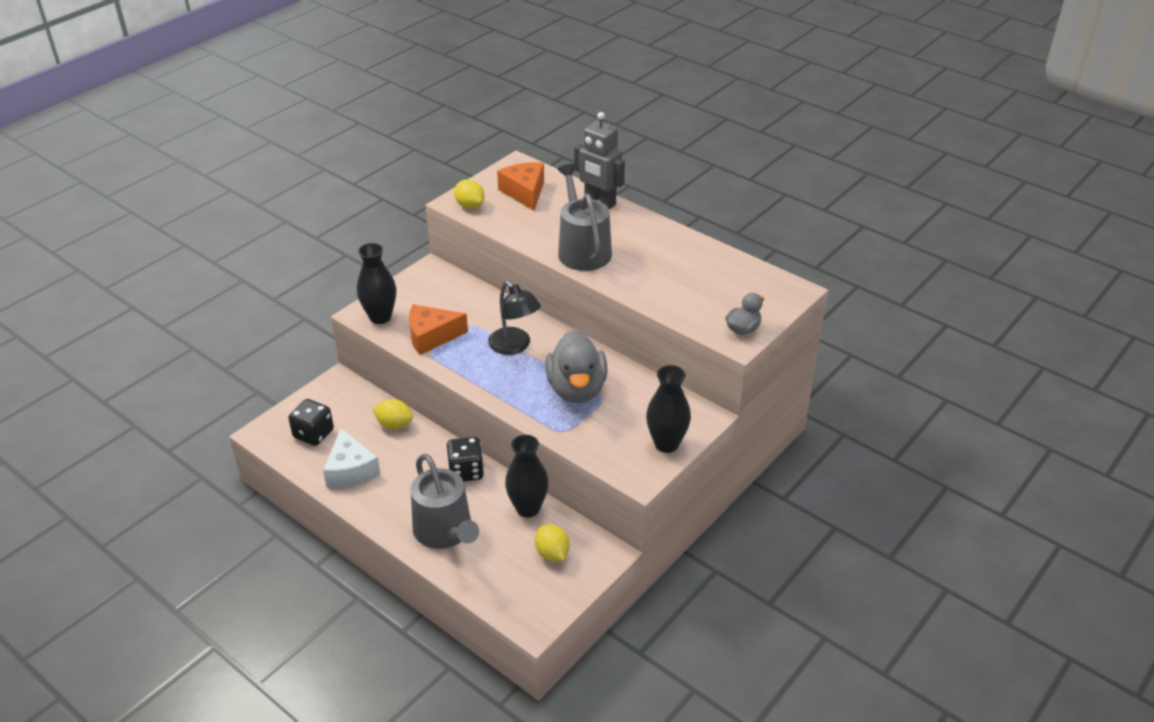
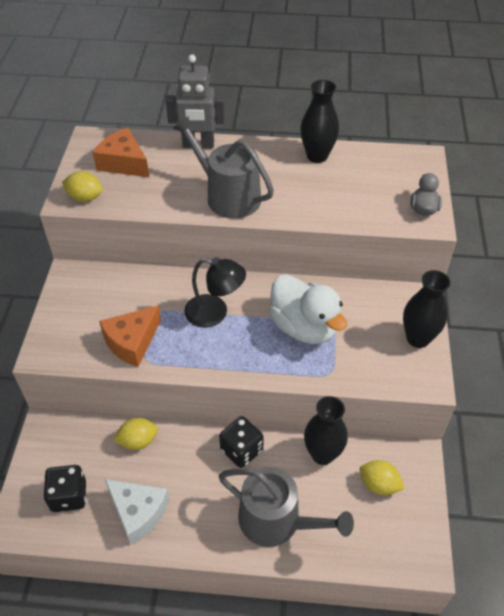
camera: 35 degrees left, 10 degrees up
black vase [357,243,396,324] -> black vase moved to [300,80,339,163]
grey duck [545,330,608,404] -> white duck [269,274,347,344]

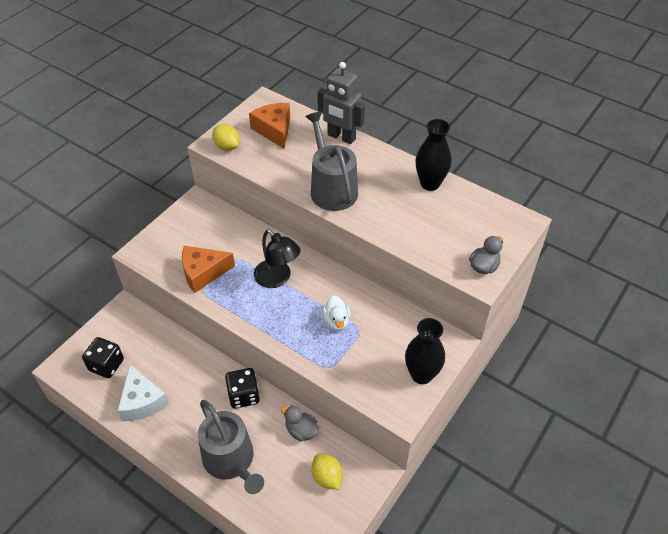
camera: 30 degrees right, 0 degrees up
yellow lemon [113,418,158,450] -> none
white duck [269,274,347,344] -> white duck [322,295,351,331], size x0.51
black vase [304,396,348,465] -> grey duck [281,405,319,442]

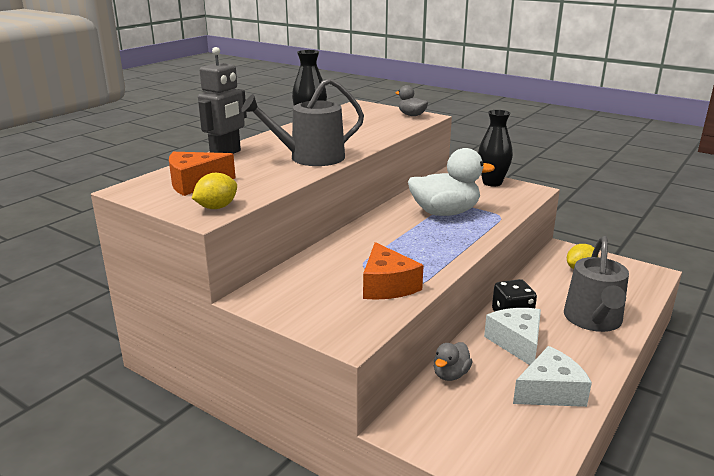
camera: 90 degrees left, 25 degrees down
black dice [82,337,124,378] -> none
grey watering can [198,400,264,494] -> grey watering can turned 135 degrees clockwise [564,236,629,332]
black lamp [254,229,301,288] -> none
grey duck [281,405,319,442] -> grey duck moved to [434,342,473,381]
white duck [322,295,351,331] -> white duck [408,148,495,216], size x1.96
none -> white cheese [484,308,541,365]

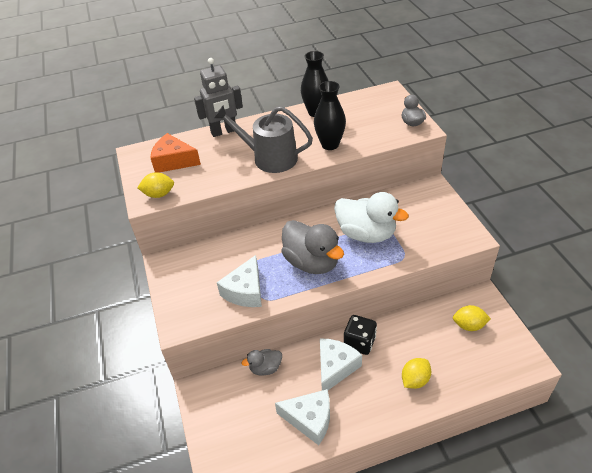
camera: 40 degrees right, 20 degrees up
orange cheese [363,242,424,300] -> white cheese [217,255,262,307]
black vase [478,110,513,186] -> black vase moved to [314,81,346,150]
grey watering can [564,236,629,332] -> yellow lemon [402,358,431,389]
none -> grey duck [281,220,344,274]

